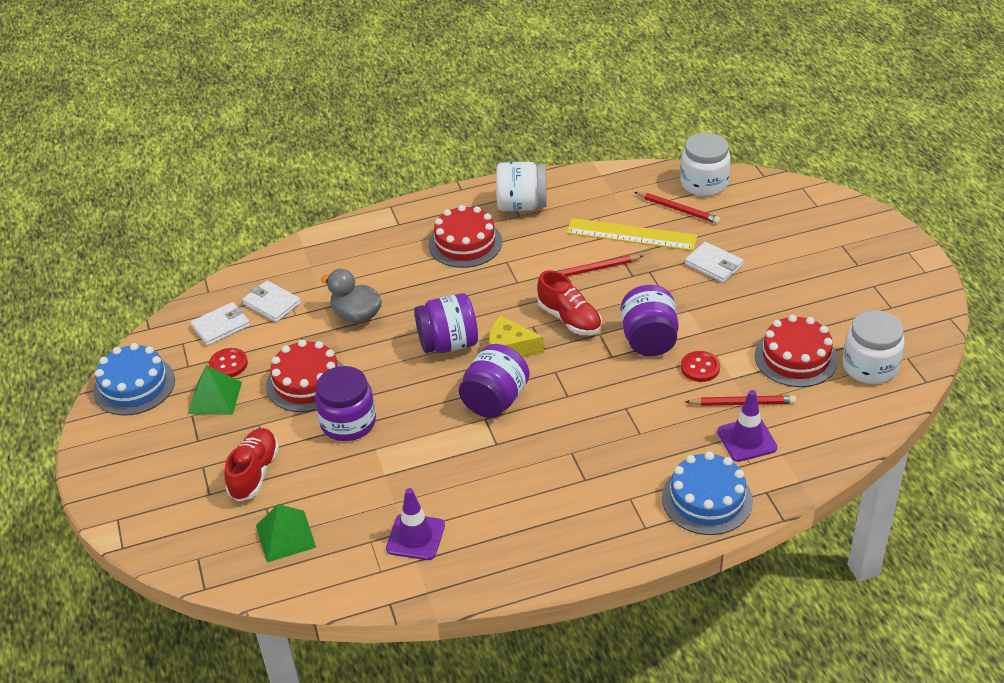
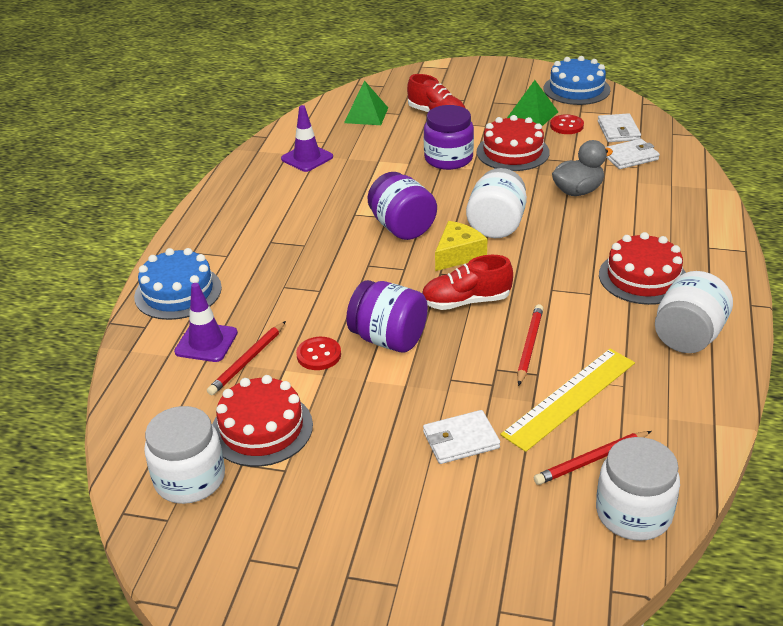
camera: 120 degrees right, 5 degrees down
purple jar [414,293,478,353] -> white jar [466,168,527,238]

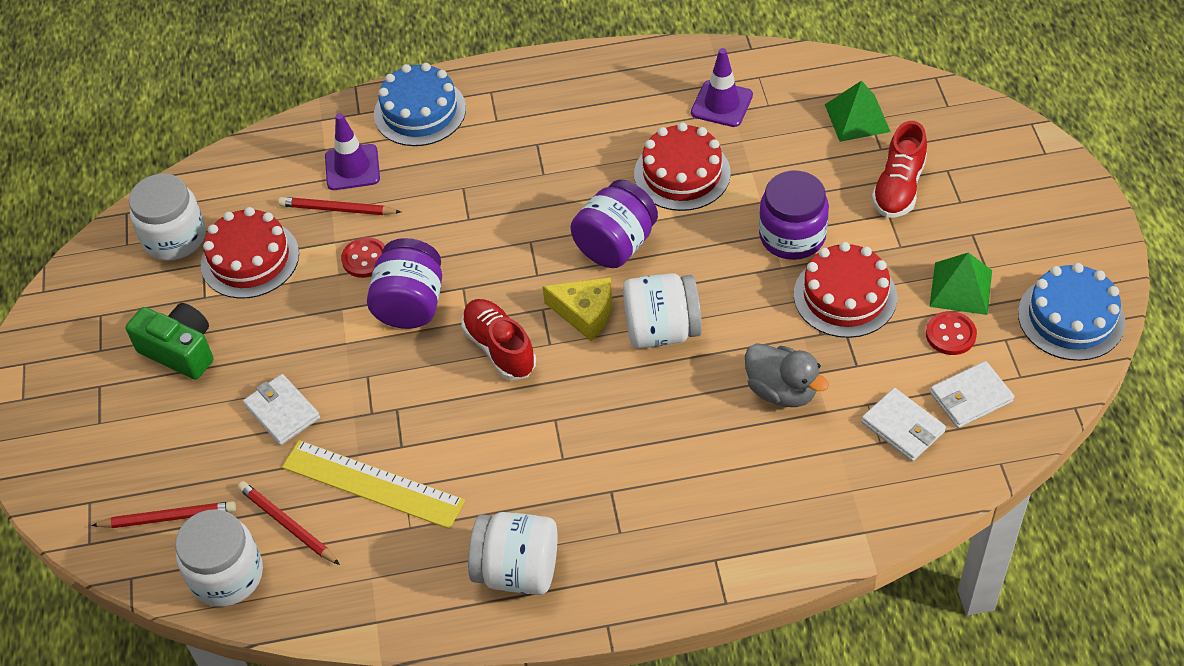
camera: 70 degrees right, 15 degrees up
red pencil [517,304,543,386] -> red pencil moved to [91,501,236,528]
red cake [599,232,686,305] -> red cake moved to [634,122,731,211]
none -> green camera [125,303,213,380]

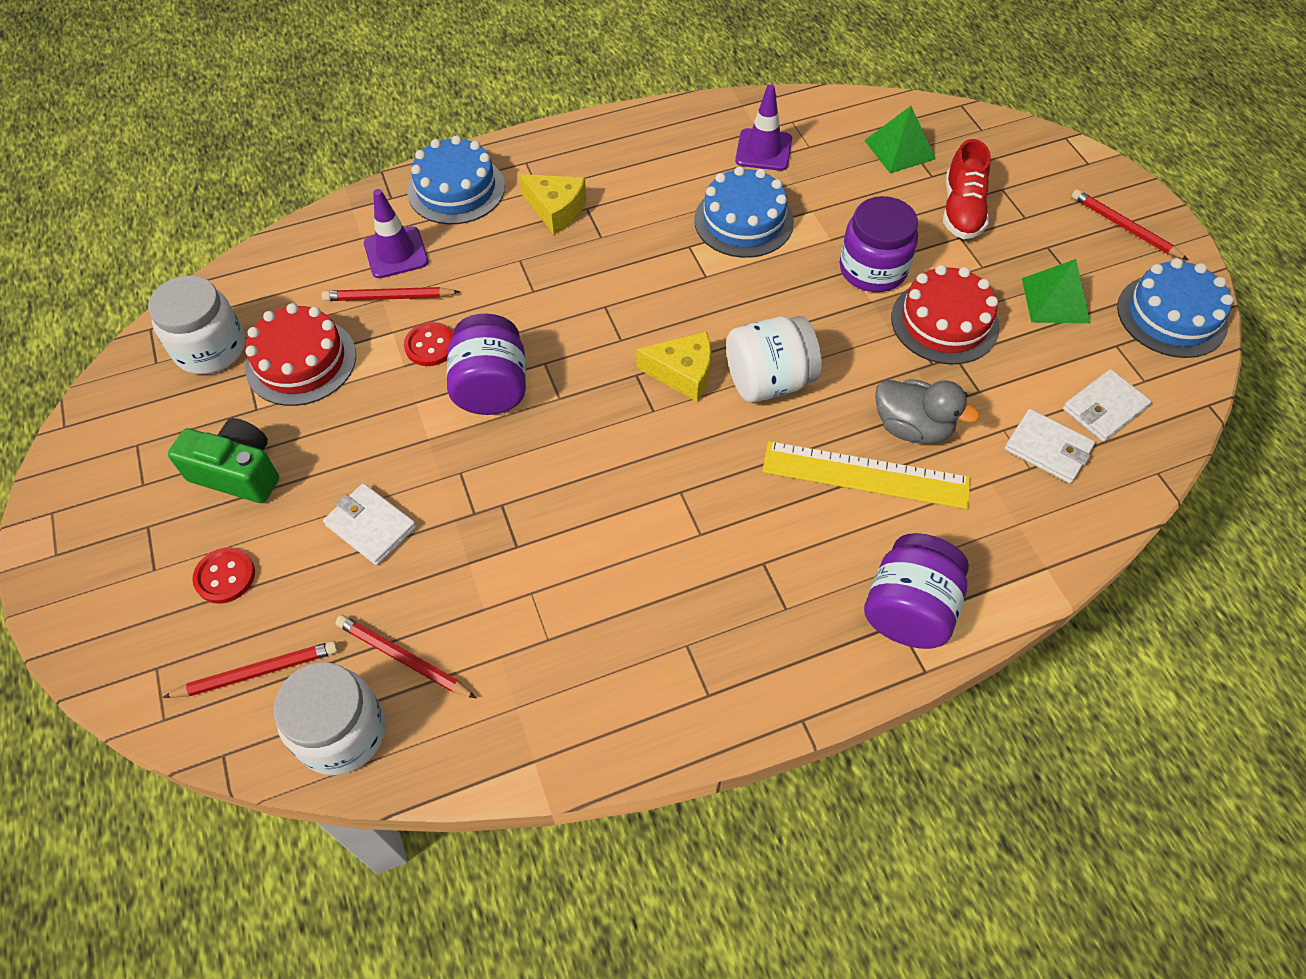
camera: 15 degrees left, 5 degrees up
yellow ruler [282,440,465,529] -> yellow ruler moved to [762,441,971,509]
red shoe [461,299,536,380] -> none
white jar [468,512,557,595] -> none
purple jar [570,180,658,268] -> purple jar moved to [864,533,969,649]
red cake [634,122,731,211] -> blue cake [694,166,794,258]
red button [926,311,977,355] -> red button moved to [192,547,255,604]
none -> yellow cheese [519,174,587,234]
none -> red pencil [1071,189,1188,260]

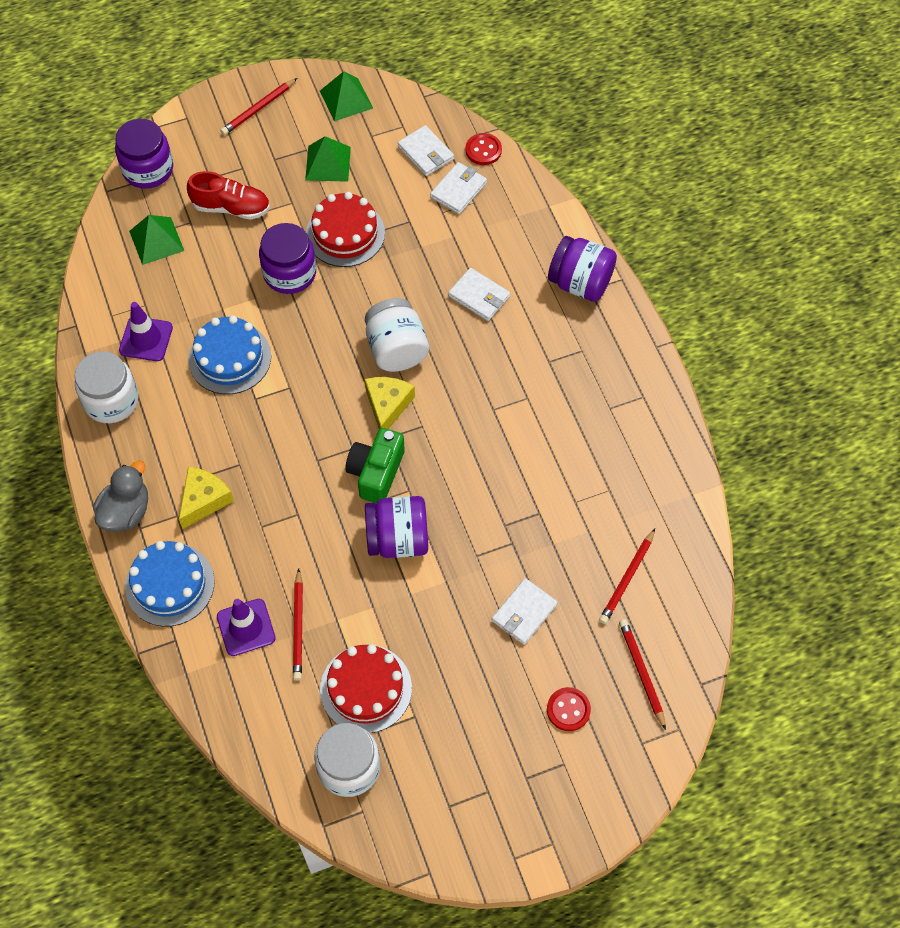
camera: 90 degrees left, 5 degrees up
green camera [168,418,279,503] -> green camera moved to [345,428,405,503]
white jar [274,662,385,775] -> white jar moved to [75,351,139,423]
red button [404,322,453,366] -> red button moved to [466,133,502,165]
yellow ruler [762,441,971,509] -> white wallet [448,268,510,321]
grey duck [875,379,979,444] -> grey duck moved to [93,460,148,532]
blue cake [1117,258,1233,358] -> green pyramid [320,71,373,121]
none -> purple jar [115,119,173,189]

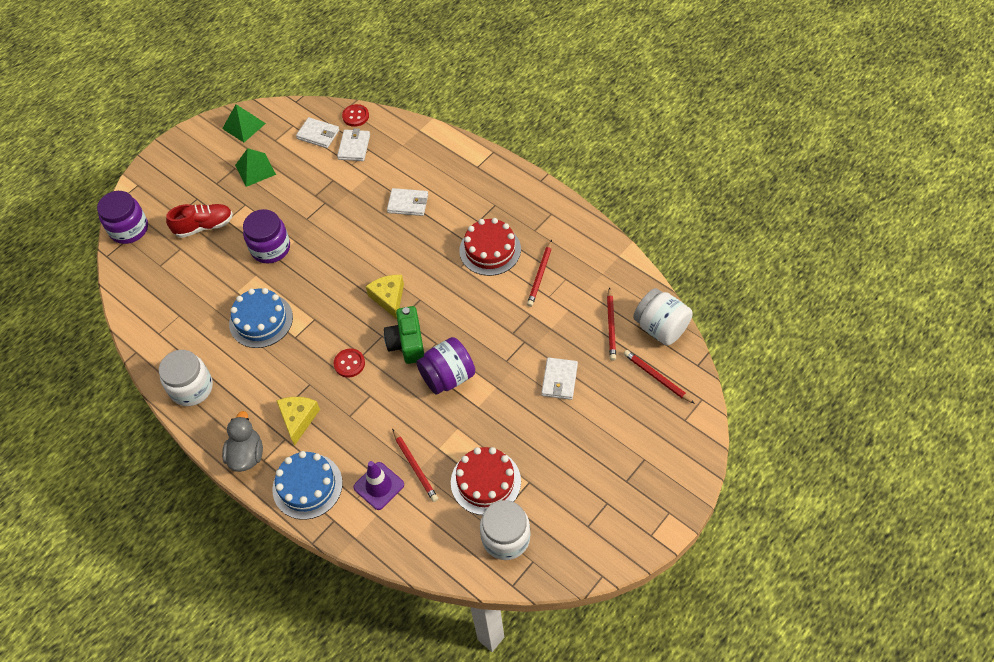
camera: 25 degrees left, 5 degrees down
purple traffic cone [119,302,173,361] -> none
green pyramid [129,215,184,265] -> none
red pencil [220,78,297,135] -> red pencil moved to [527,240,552,307]
red cake [306,192,385,267] -> red cake moved to [459,218,521,276]
white jar [365,298,429,372] -> white jar moved to [633,288,693,345]
red button [547,687,591,731] -> red button moved to [333,349,365,377]
purple jar [548,236,617,302] -> none

